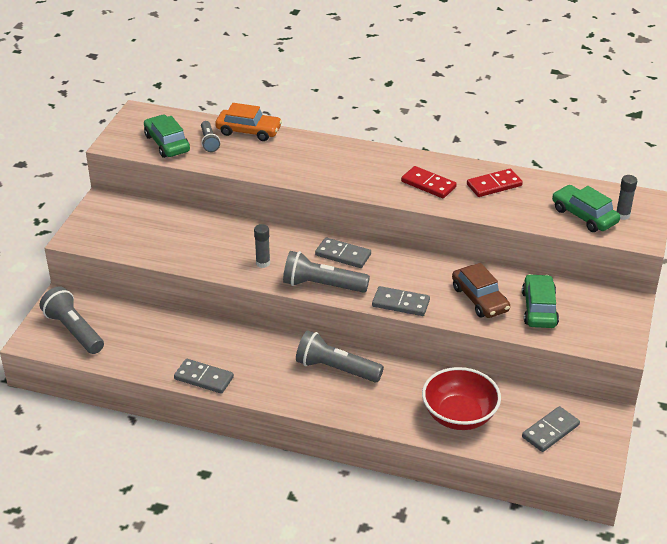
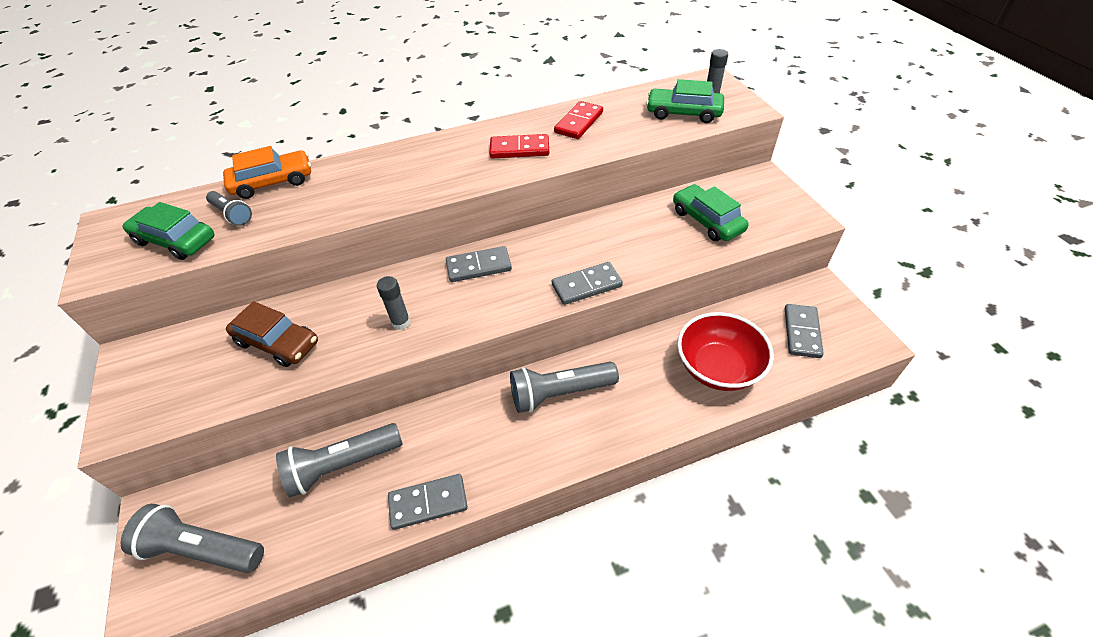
camera: 35 degrees left, 10 degrees up
grey flashlight [283,251,370,293] -> grey flashlight moved to [276,423,402,498]
brown car [452,263,510,318] -> brown car moved to [226,301,318,367]

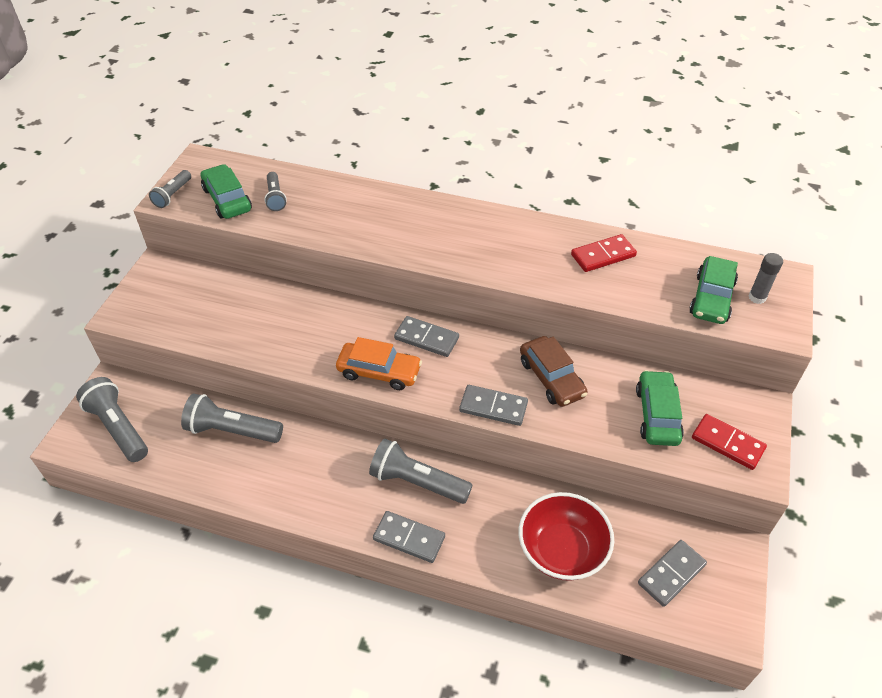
camera: 35 degrees right, 0 degrees up
orange car [223,146,311,199] -> orange car moved to [336,337,422,390]
brown car [226,301,318,367] -> brown car moved to [520,336,588,407]
grey glue stick [377,276,411,330] -> none
grey domino [388,474,468,530] -> grey domino moved to [373,511,445,563]
red domino [489,134,549,159] -> red domino moved to [692,414,767,470]
green car [646,79,724,123] -> green car turned 120 degrees counterclockwise [689,256,738,324]
none -> grey flashlight [149,170,191,208]

